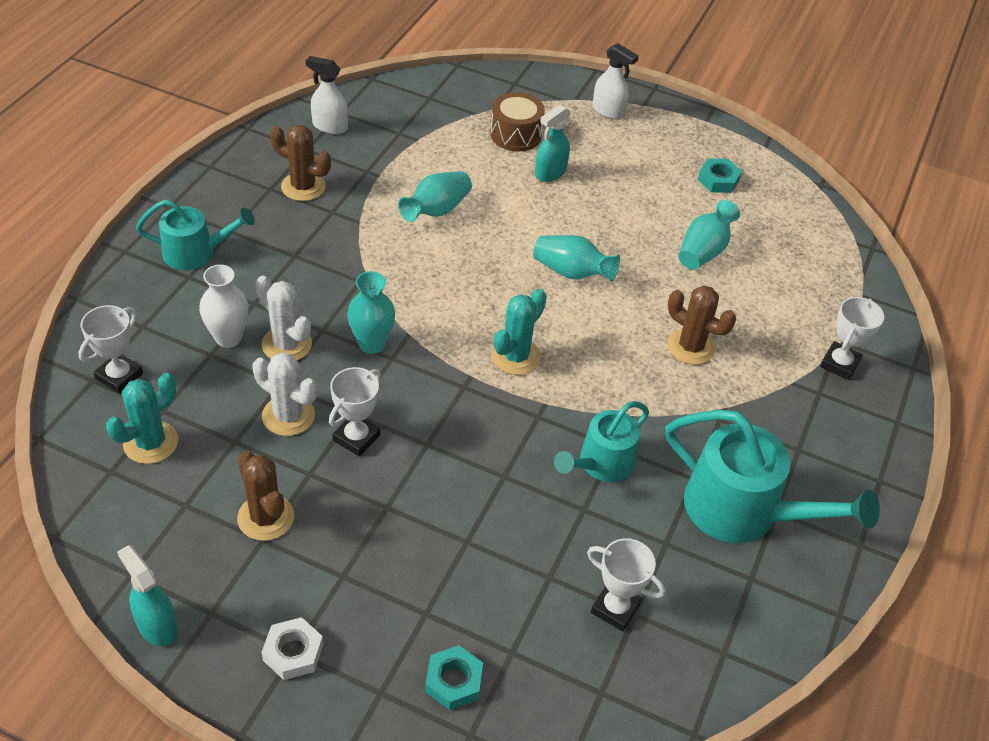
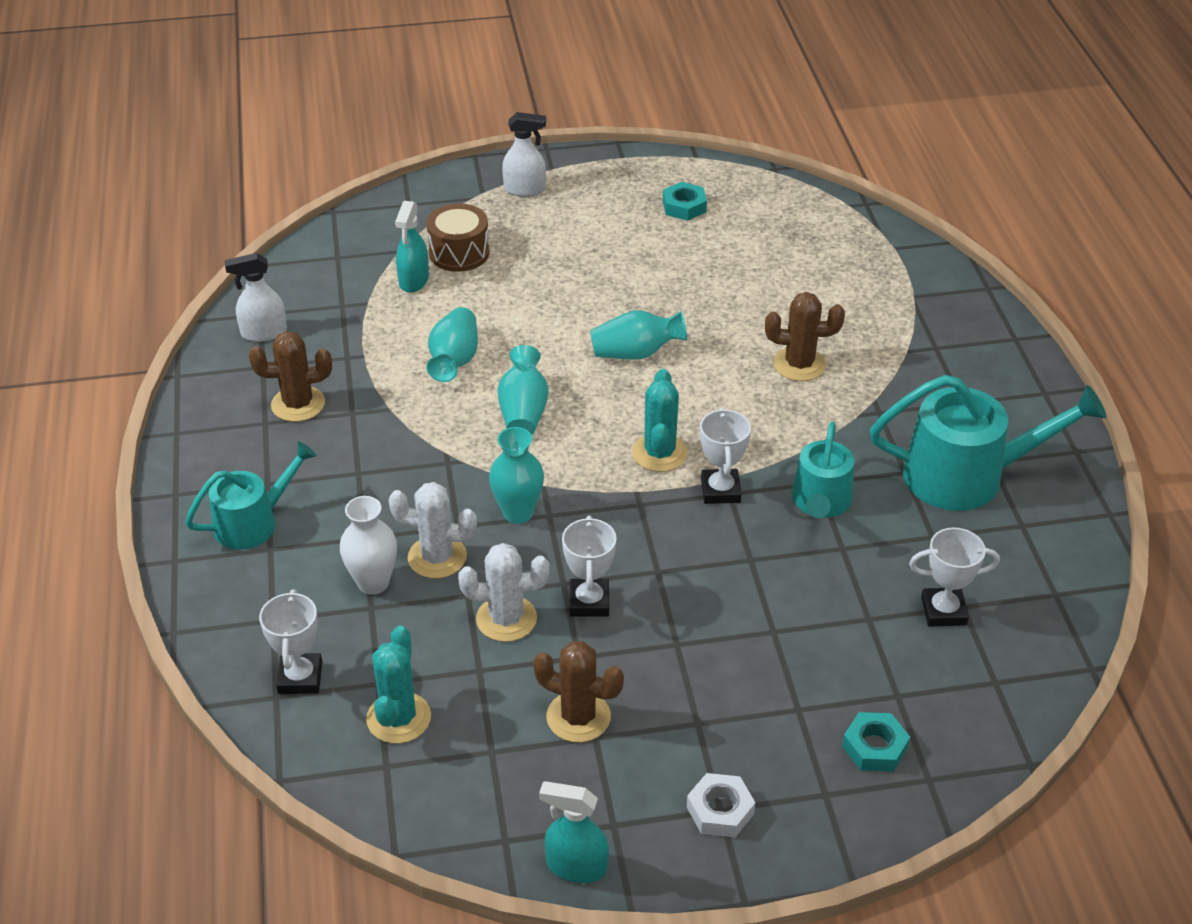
camera: 30 degrees left, 5 degrees down
turquoise spray bottle [535,104,571,182] -> turquoise spray bottle moved to [395,201,429,293]
turquoise vase [678,200,740,270] -> turquoise vase moved to [497,345,549,435]
white trophy [820,297,884,380] -> white trophy moved to [700,408,751,504]

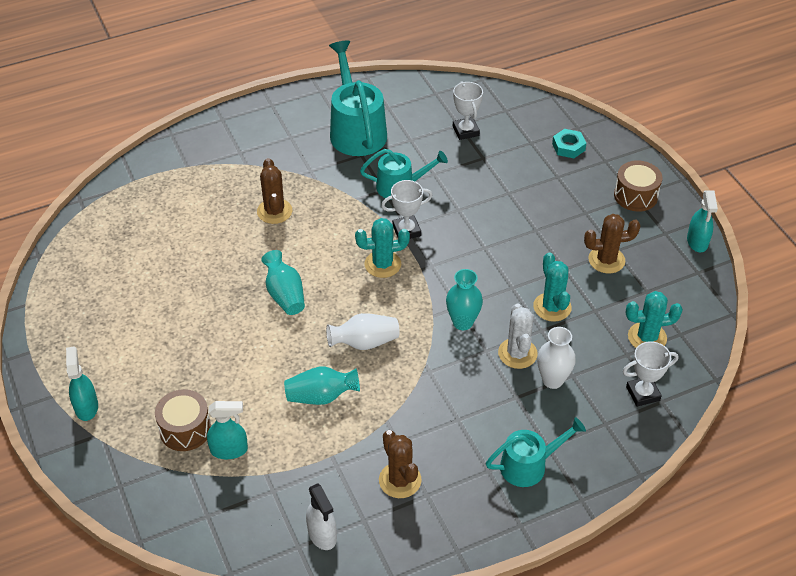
camera: 105 degrees left, 5 degrees up
turquoise watering can [185,441,317,550] -> turquoise watering can turned 120 degrees clockwise [486,417,586,487]
white cactus [458,543,549,642] -> turquoise cactus [533,252,572,322]
turquoise vase [497,345,549,435] -> white vase [326,313,400,350]
white spray bottle [502,112,546,197] -> turquoise spray bottle [66,346,98,421]
brown cactus [533,641,624,742] -> brown cactus turned 75 degrees clockwise [584,214,641,273]
white trophy [562,516,617,617] -> none
turquoise nut [663,182,707,221] -> none
white nut [687,773,755,837] -> brown drum [614,160,662,212]

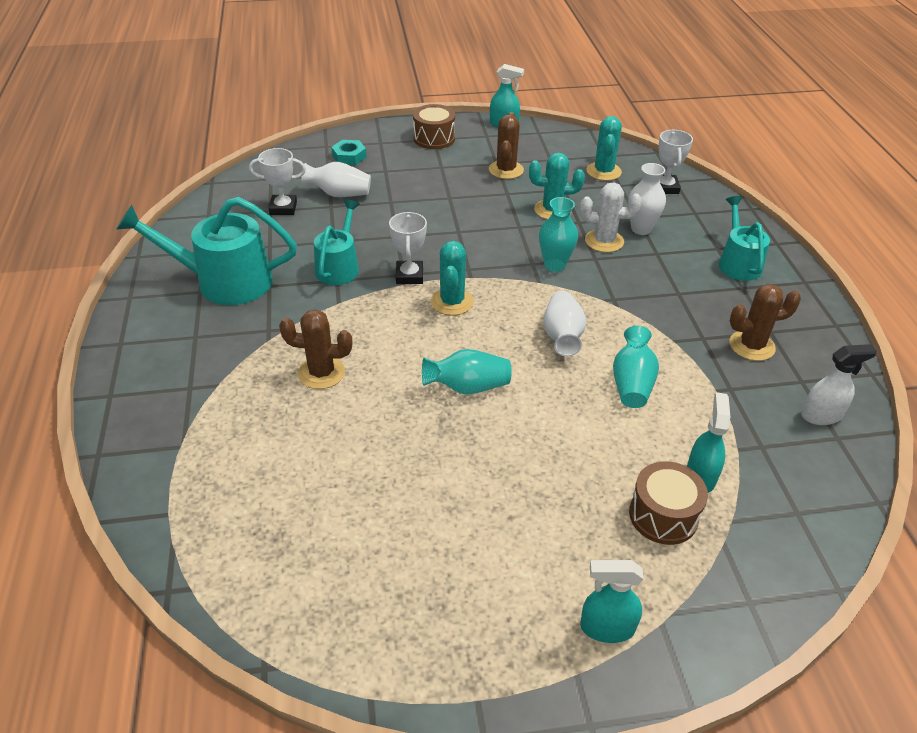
camera: 75 degrees left, 5 degrees down
none -> white vase [301,162,371,197]

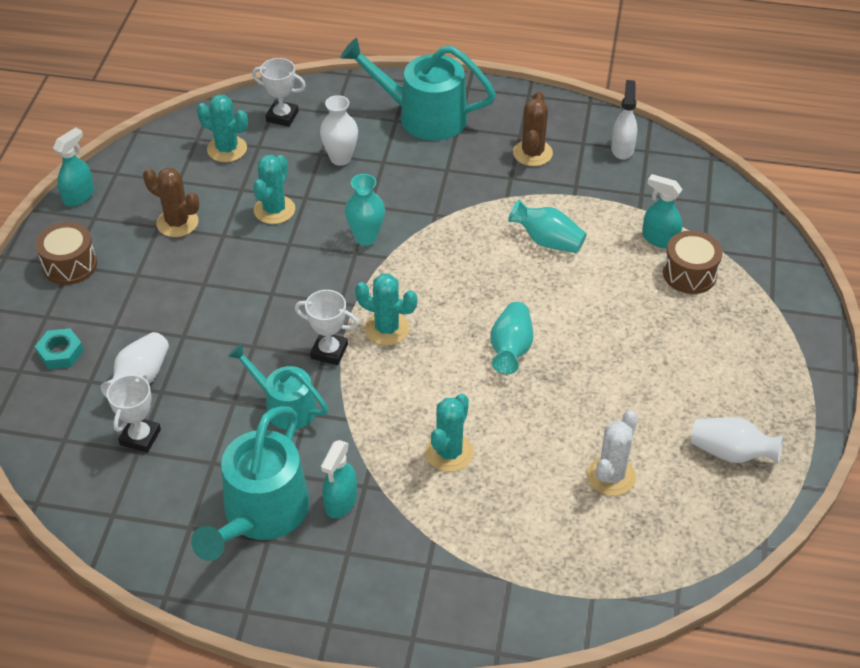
camera: 70 degrees left, 5 degrees up
brown cactus [279,309,352,389] -> turquoise cactus [425,394,474,472]
white vase [543,291,586,357] -> white vase moved to [691,417,784,463]
white cactus [580,182,642,252] -> white cactus moved to [587,411,638,496]
turquoise spray bottle [580,560,644,643] -> turquoise spray bottle moved to [321,440,357,518]
turquoise watering can [719,196,770,281] -> turquoise watering can [340,38,496,141], size x1.61

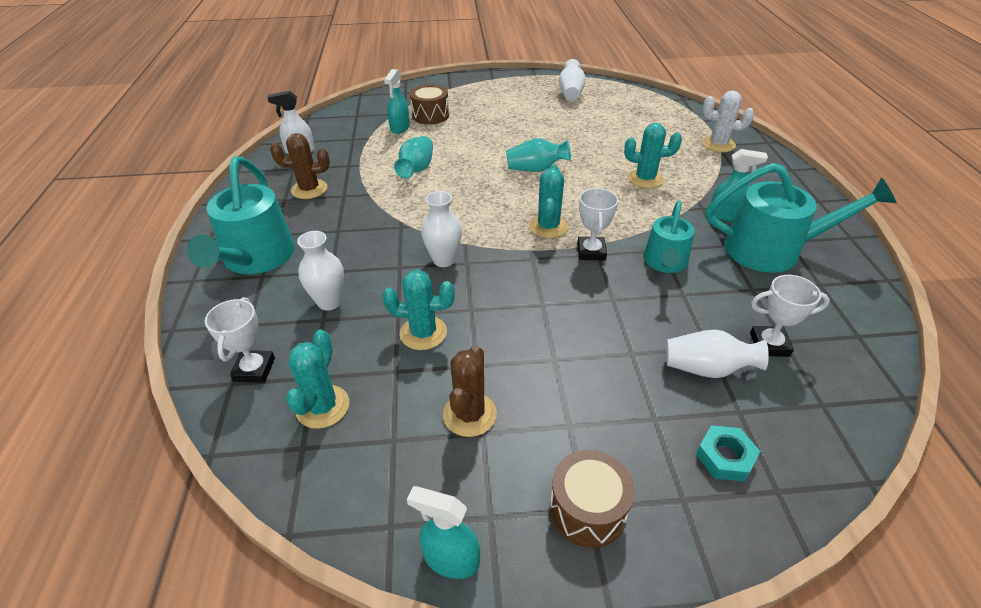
camera: 105 degrees left, 5 degrees down
turquoise vase [345,174,385,246] -> white vase [421,191,462,267]
white cactus [587,411,638,496] -> white cactus moved to [702,91,754,152]

